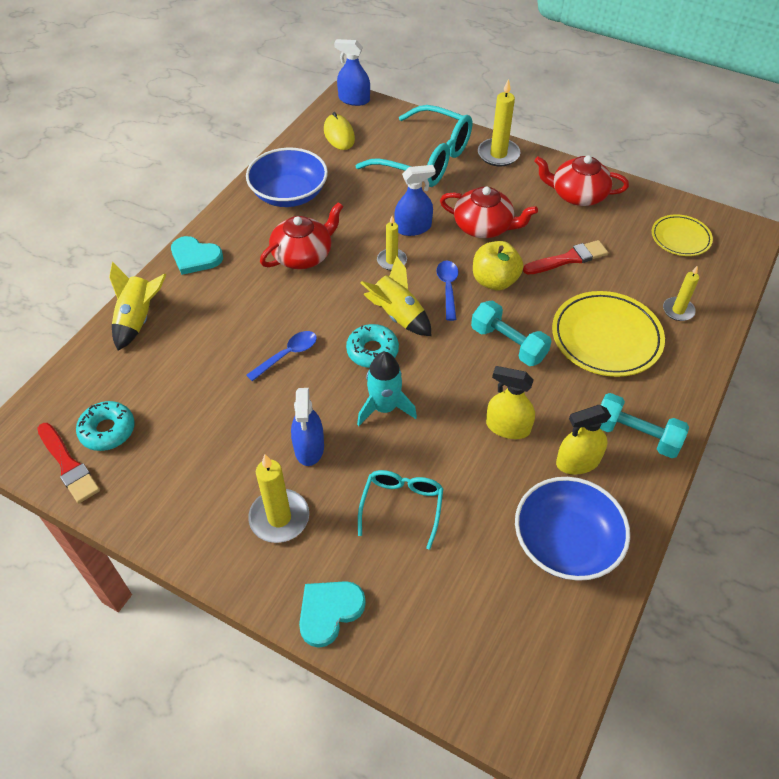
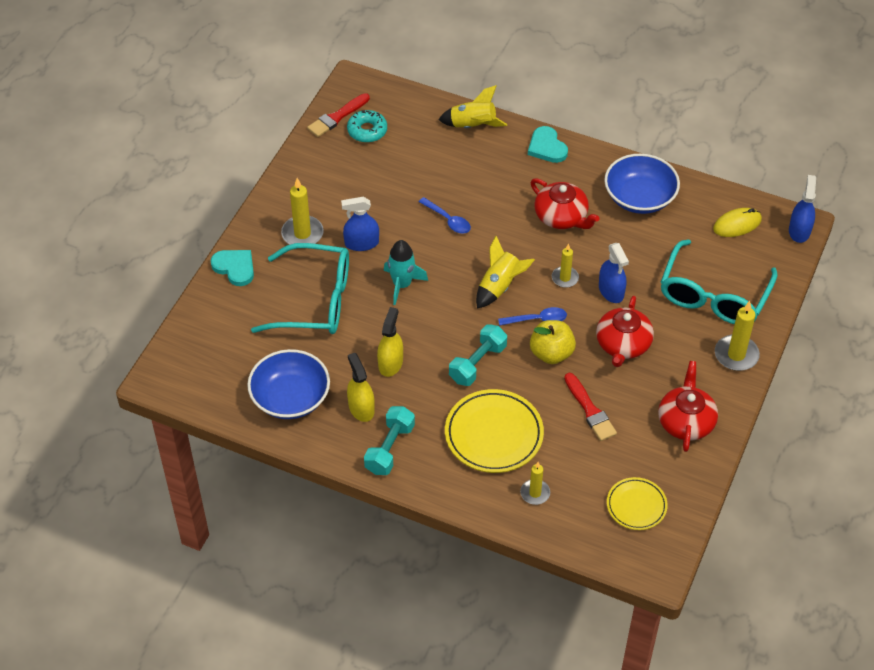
camera: 85 degrees right, 0 degrees up
turquoise heart [171,236,223,275] -> turquoise heart turned 45 degrees counterclockwise [528,126,568,163]
turquoise donut [346,324,399,368] -> none
turquoise glasses [358,470,443,550] -> turquoise glasses [251,243,349,334], size x1.84

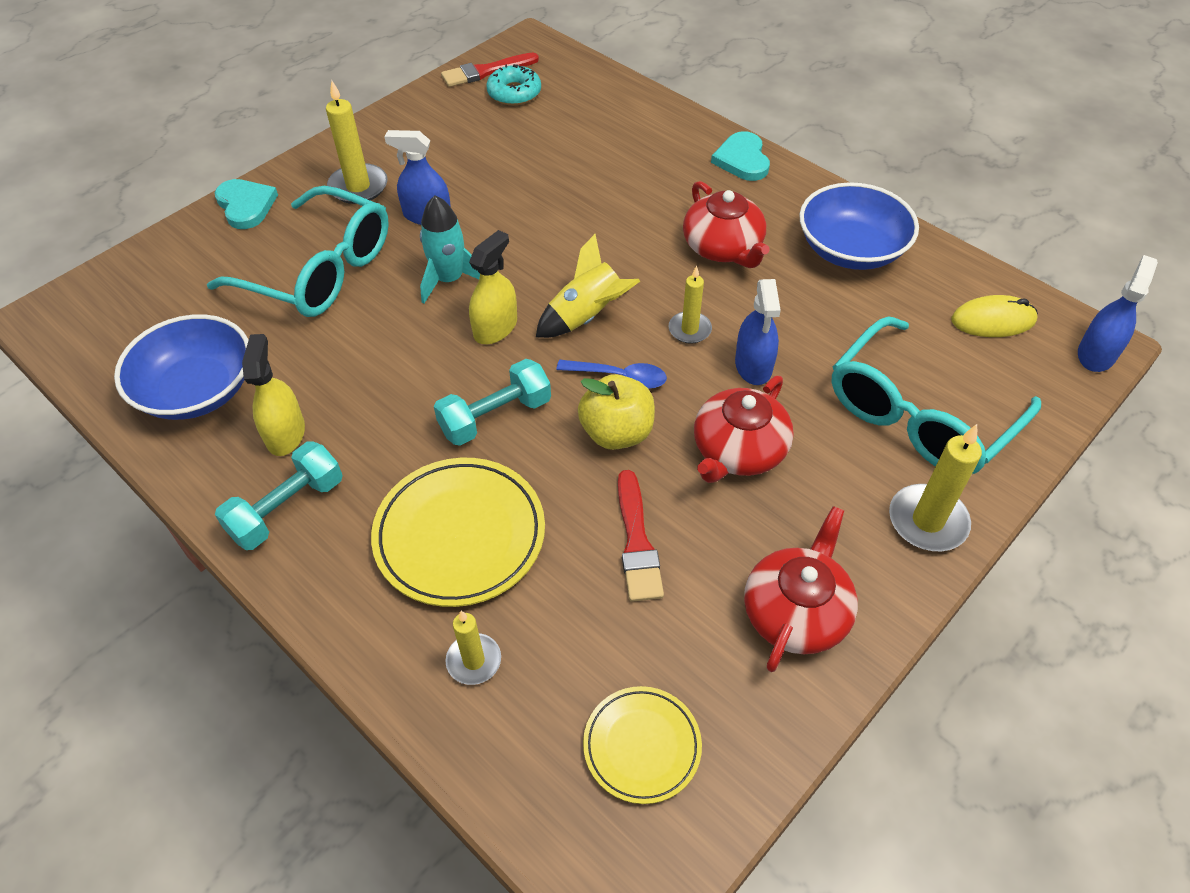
camera: 20 degrees right, 0 degrees up
yellow spray bottle [377,307,403,377] -> yellow spray bottle moved to [469,230,517,344]
blue spoon [419,197,471,234] -> none
yellow rocket [438,85,507,128] -> none

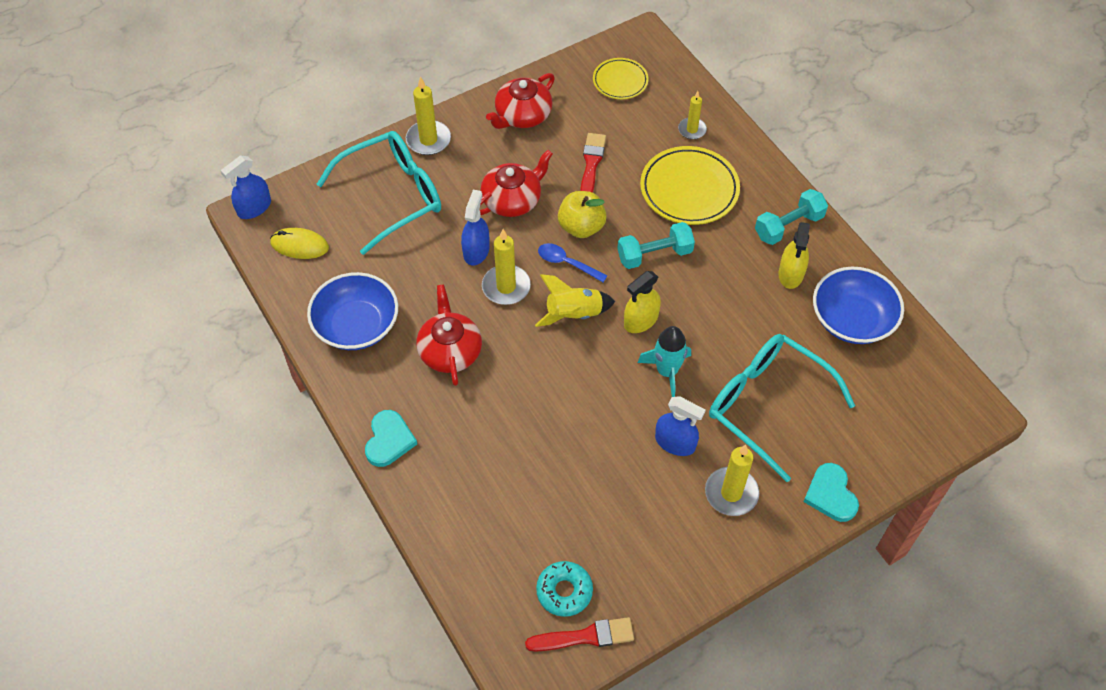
camera: 165 degrees left, 5 degrees up
yellow candle [668,266,712,344] -> yellow candle [482,229,531,305], size x1.58

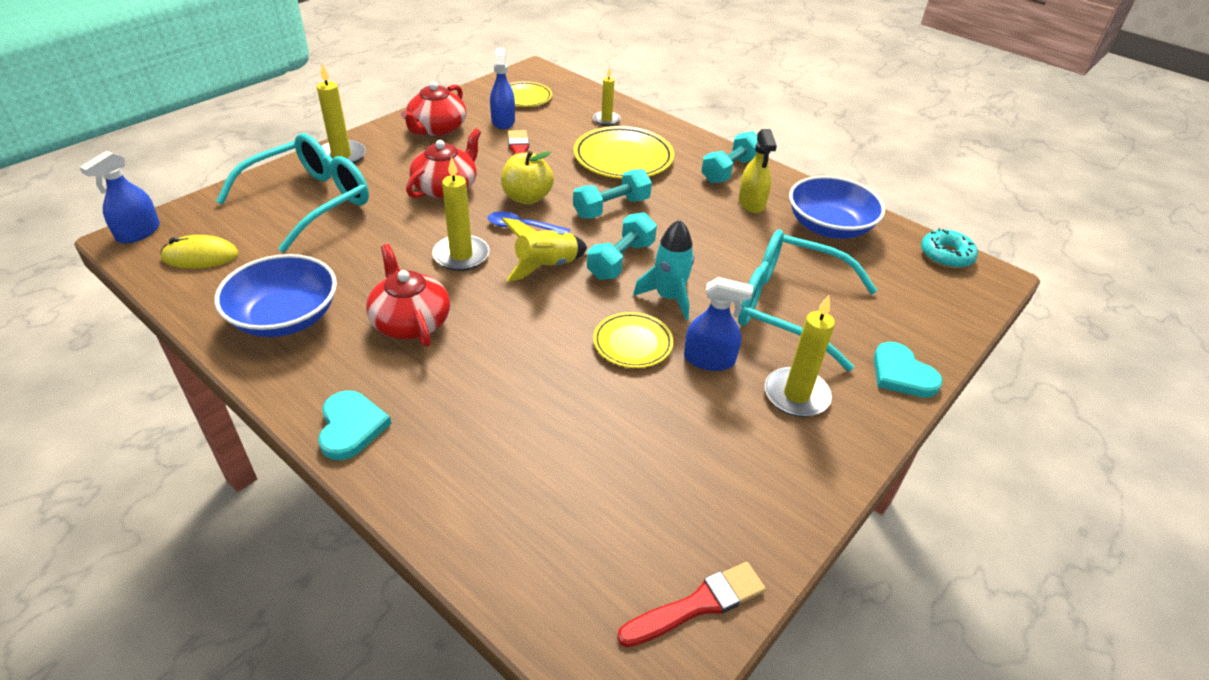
camera: 20 degrees left, 15 degrees down
blue spray bottle [461,190,490,266] -> blue spray bottle moved to [490,48,515,129]
turquoise donut [536,561,593,617] -> turquoise donut moved to [921,228,978,269]
yellow spray bottle [624,271,661,333] -> turquoise dumbbell [587,212,657,280]
none -> yellow plate [593,312,674,368]

